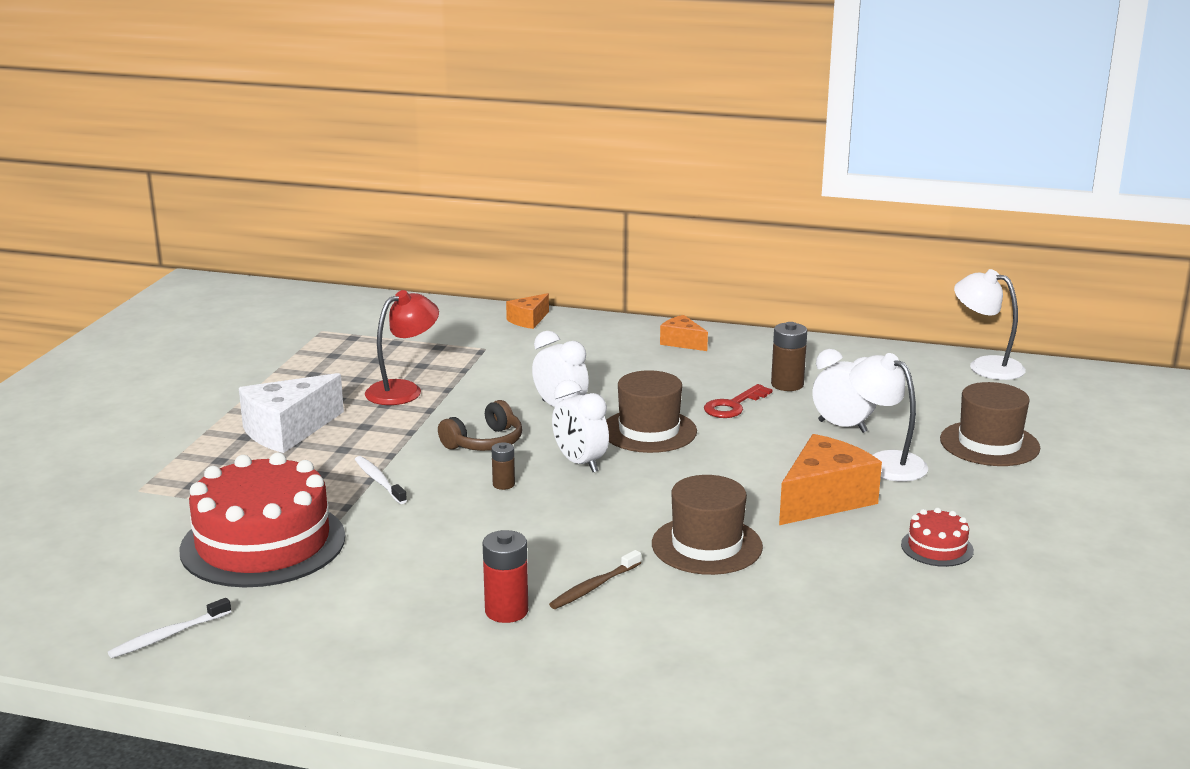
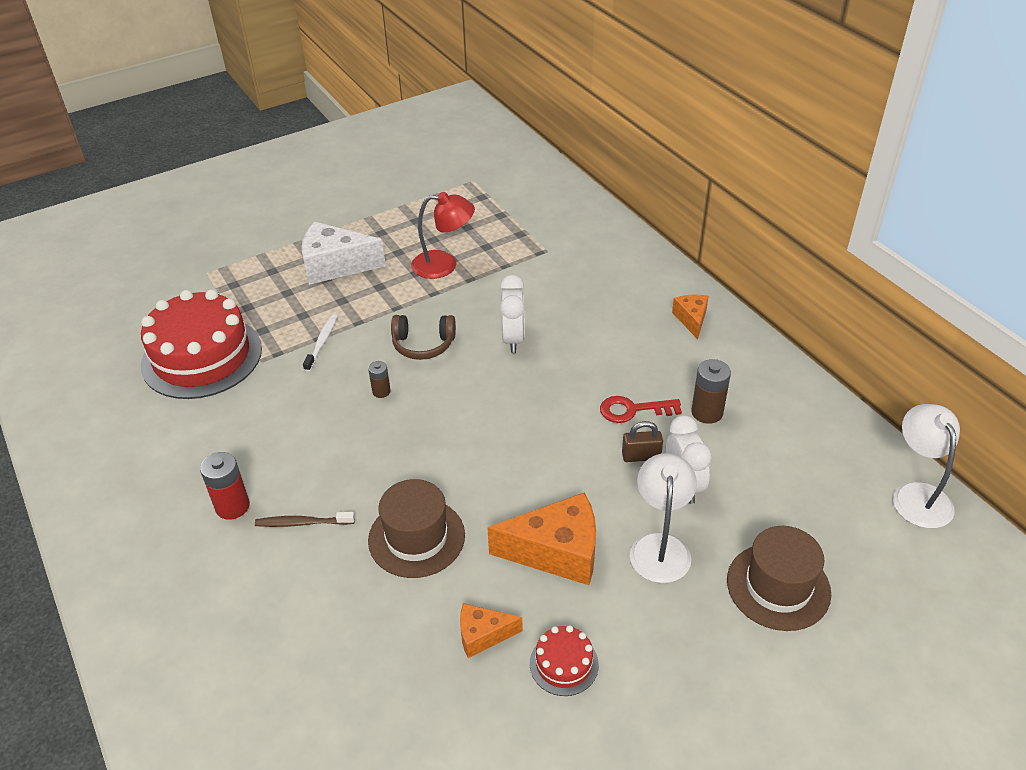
camera: 45 degrees right, 20 degrees up
white toothbrush [108,598,231,658] -> none
orange cheese [506,293,549,329] -> orange cheese moved to [460,603,523,658]
white clock [552,380,609,472] -> none
brown hat [606,370,697,453] -> none
none -> brown padlock [622,421,663,462]

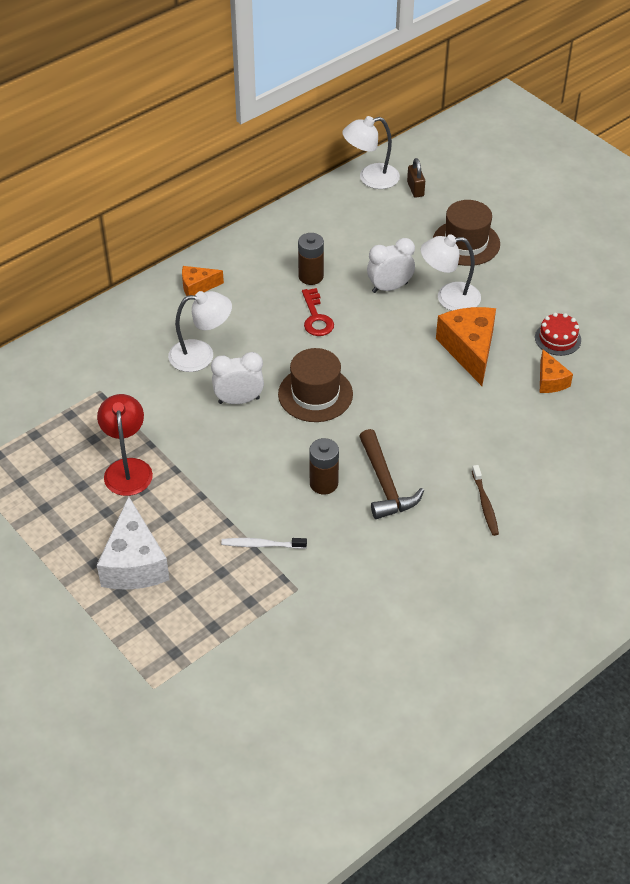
camera: 100 degrees left, 5 degrees up
red cake [141,289,262,399] -> none
red battery [200,452,250,520] -> none
brown battery [368,361,391,398] -> brown battery [309,438,339,495], size x1.67
brown hat [368,479,465,578] -> brown hat moved to [278,348,353,422]
brown headphones [391,315,456,360] -> none
brown padlock [622,421,663,462] -> brown padlock moved to [407,158,425,198]
none -> white lamp [168,291,232,372]
none -> brown hammer [359,429,424,519]

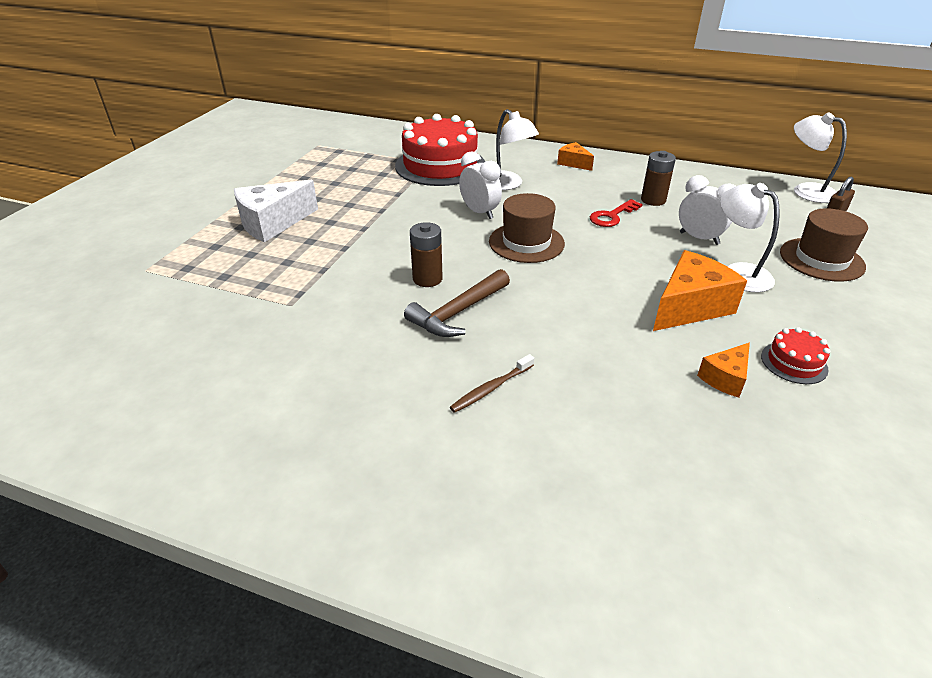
camera: 60 degrees right, 10 degrees down
red lamp [97,394,153,496] -> none
white toothbrush [221,538,307,549] -> none
none -> red cake [395,114,485,186]

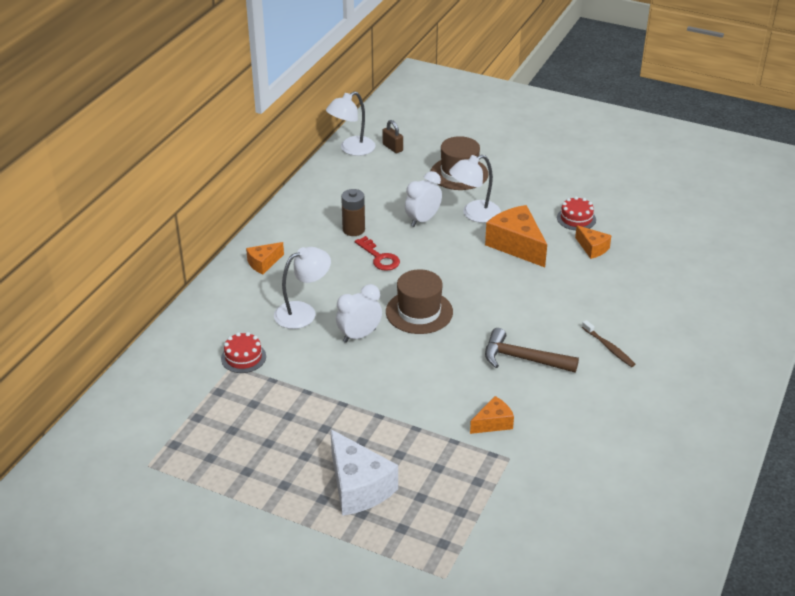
camera: 85 degrees left, 0 degrees up
red cake [395,114,485,186] -> red cake [221,332,266,373], size x0.44
brown hammer [404,269,510,337] -> brown hammer turned 150 degrees clockwise [485,328,579,373]
brown battery [410,222,443,287] -> none
none -> orange cheese [470,396,514,434]

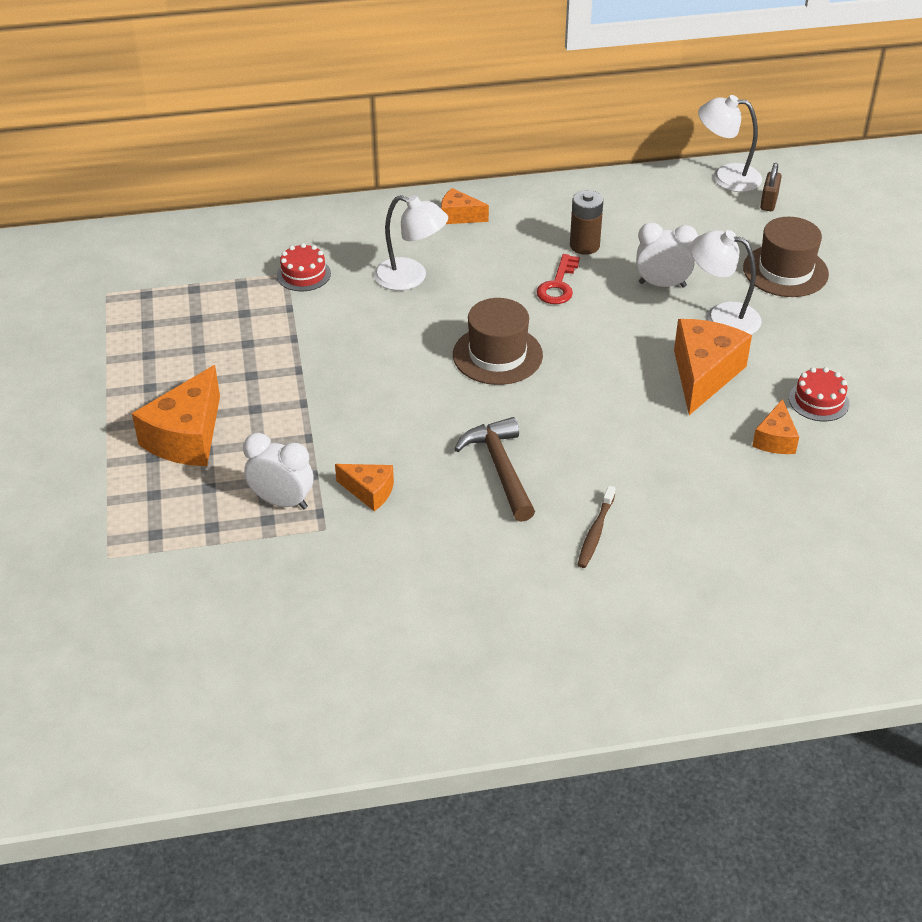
camera: 55 degrees right, 5 degrees up
white cheese [330,429,398,516] -> orange cheese [132,365,220,466]
white clock [336,284,382,343] -> white clock moved to [243,433,313,509]

